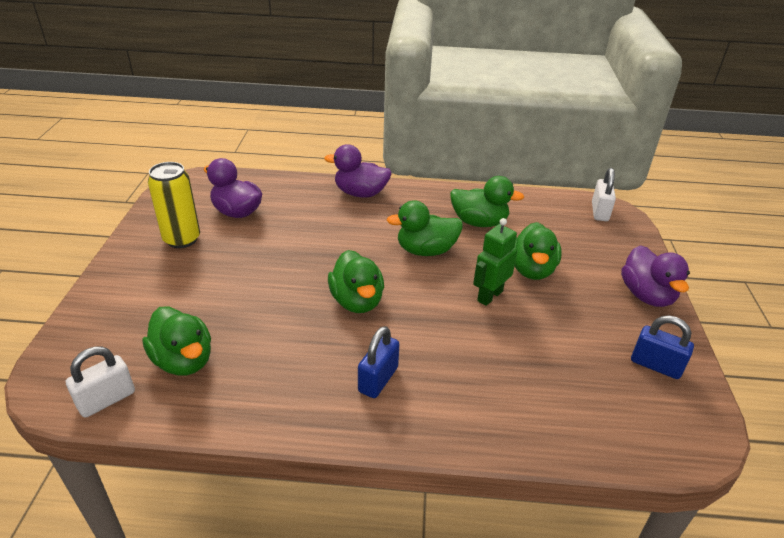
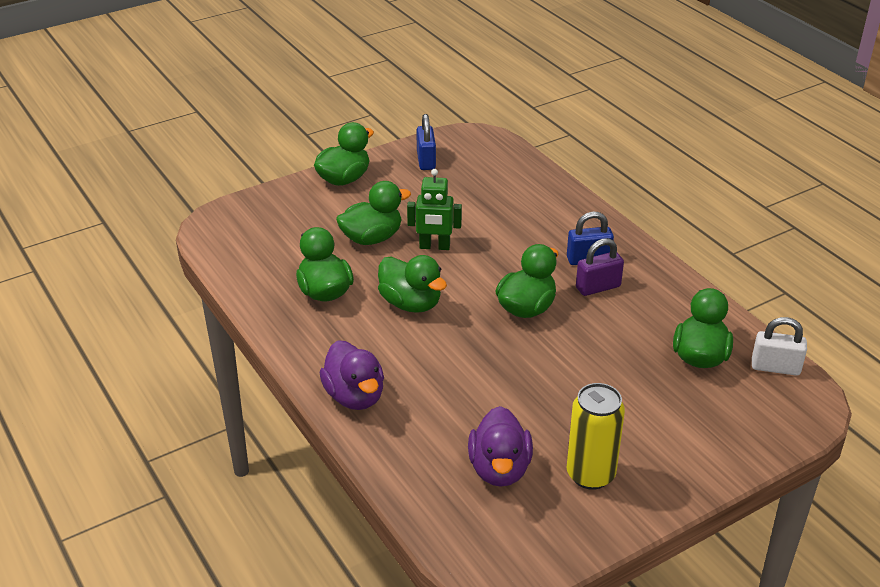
camera: 125 degrees left, 0 degrees up
white padlock [592,168,616,221] -> none
purple duck [621,245,690,307] -> green duck [314,122,374,186]
none -> purple padlock [576,238,624,296]

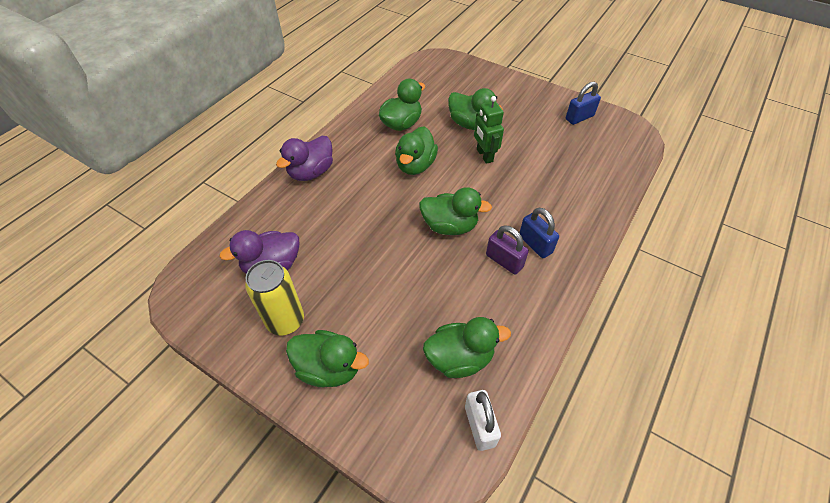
camera: 65 degrees right, 15 degrees up
green duck [314,122,374,186] -> green duck moved to [286,330,369,388]

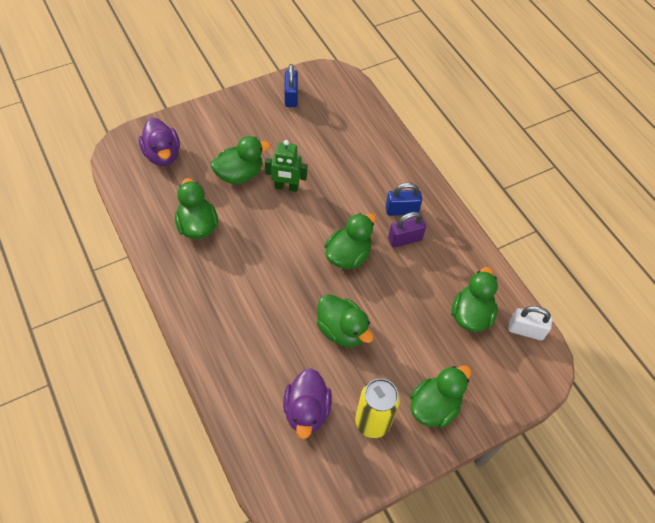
camera: 65 degrees left, 5 degrees up
purple duck [276,136,333,181] -> purple duck moved to [139,118,180,166]
green duck [395,126,438,175] -> green duck moved to [317,294,374,347]

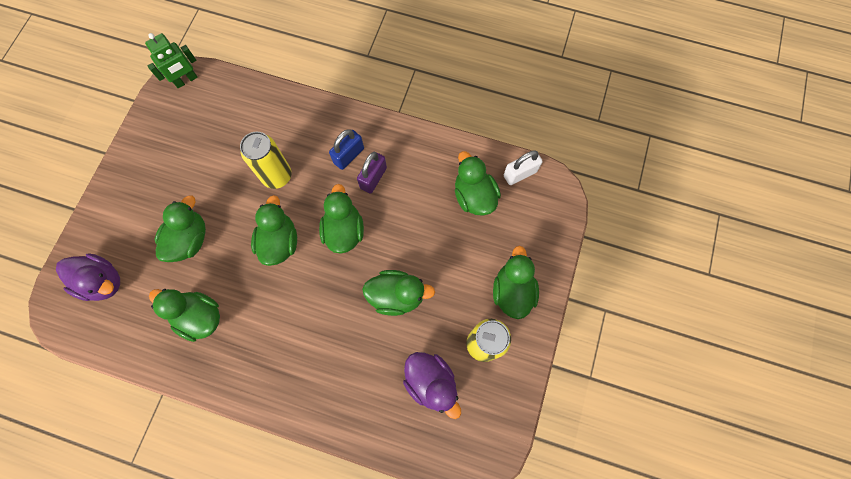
camera: 40 degrees left, 15 degrees up
green robot [265,140,307,192] -> green robot moved to [145,33,198,88]
blue padlock [284,64,298,107] -> none
none -> yellow can [240,132,292,189]
none -> green duck [251,195,297,266]

